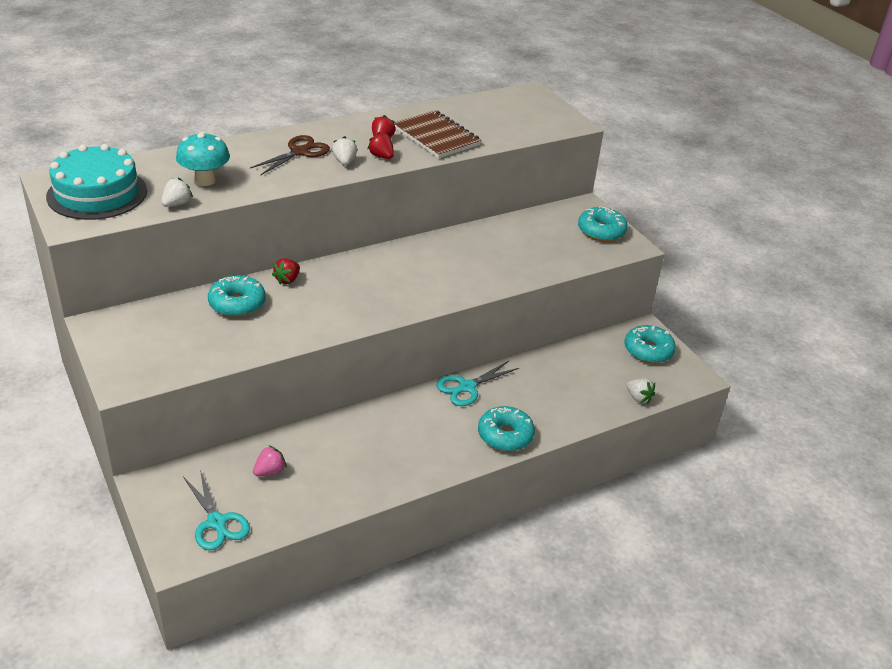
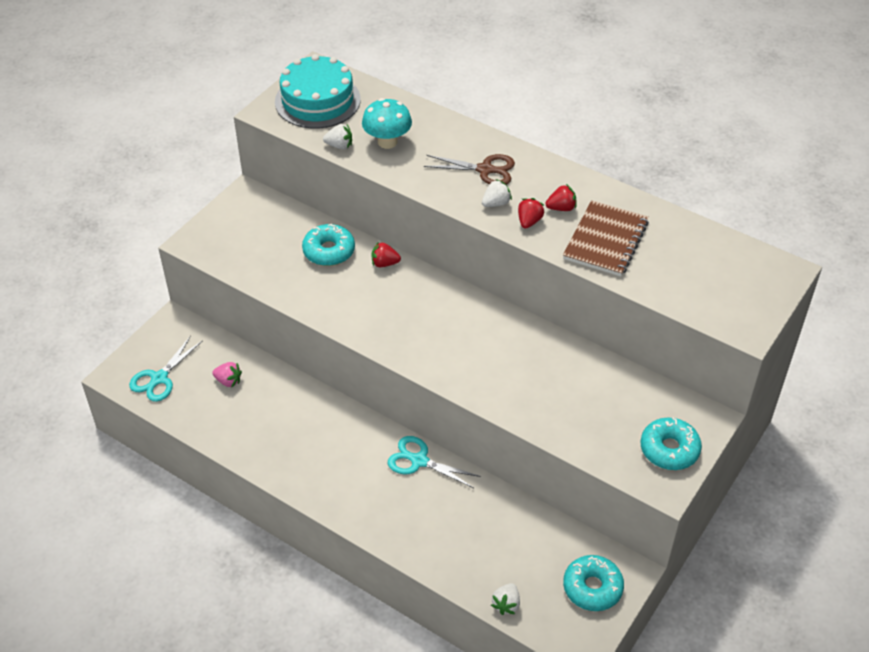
camera: 65 degrees right, 10 degrees up
turquoise donut [478,406,535,451] -> none

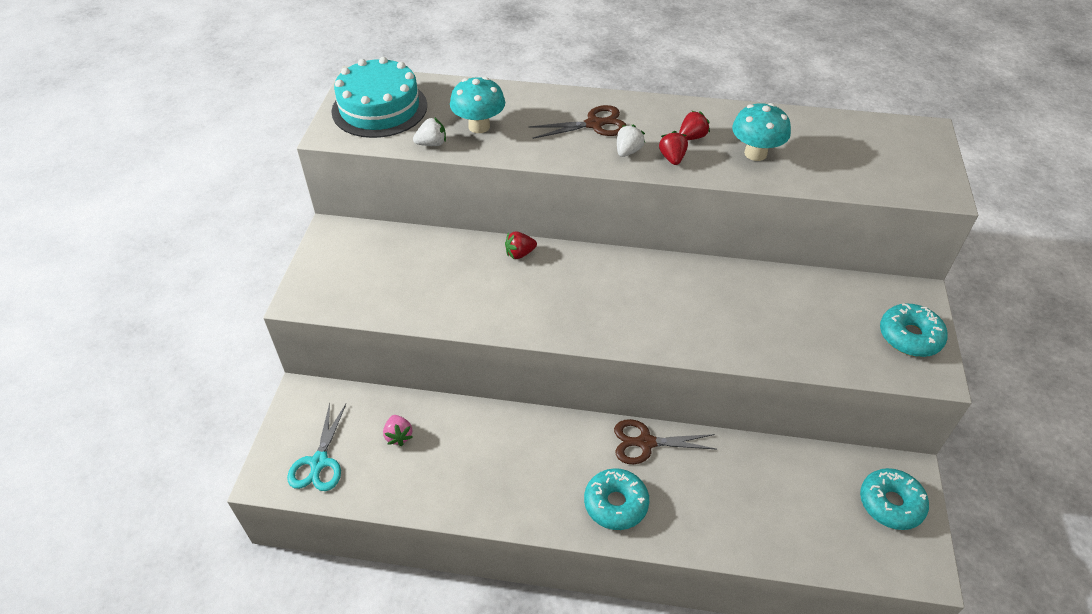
camera: 25 degrees left, 0 degrees up
pink strawberry [212,362,242,387] -> pink strawberry turned 75 degrees clockwise [383,415,412,446]
turquoise donut [302,224,355,266] -> turquoise donut moved to [584,468,649,530]
turquoise scissors [388,436,481,488] -> brown scissors [614,419,716,464]
white strawberry [491,583,520,615] -> none
brown notebook [563,200,649,276] -> turquoise mushroom [732,103,791,161]

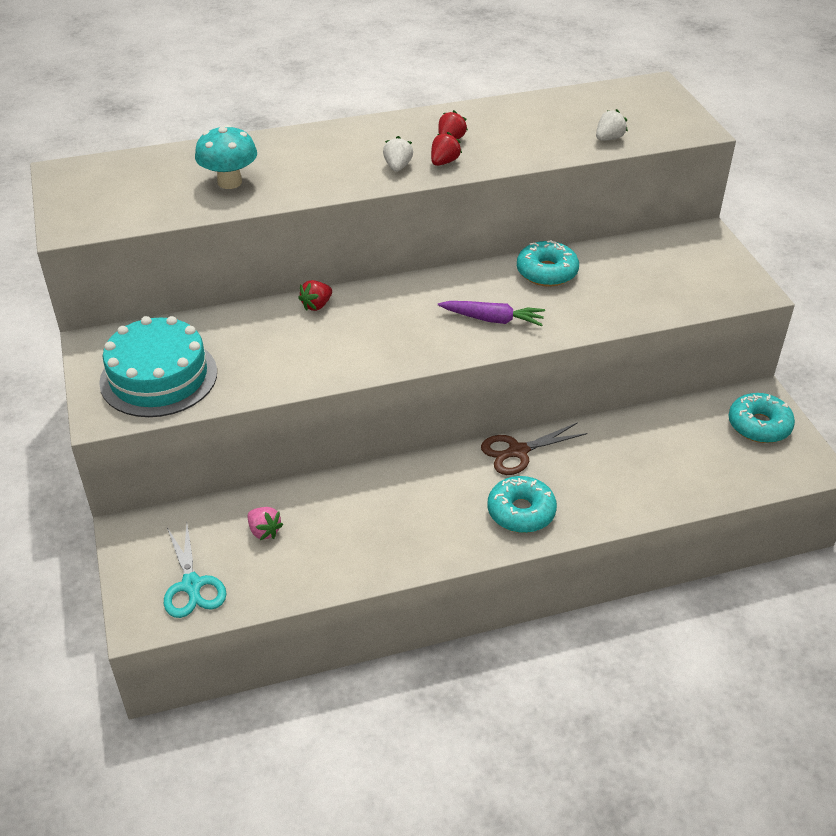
camera: 25 degrees left, 5 degrees down
turquoise cake [331,57,427,138] -> turquoise cake moved to [99,316,217,417]
white strawberry [413,117,446,146] -> white strawberry moved to [596,109,628,141]
brown scissors [529,105,627,139] -> none
red strawberry [659,131,688,165] -> red strawberry turned 60 degrees clockwise [431,132,462,166]
turquoise mushroom [732,103,791,161] -> none
turquoise donut [880,303,948,357] -> turquoise donut moved to [517,240,579,287]
none -> purple carrot [438,301,545,326]

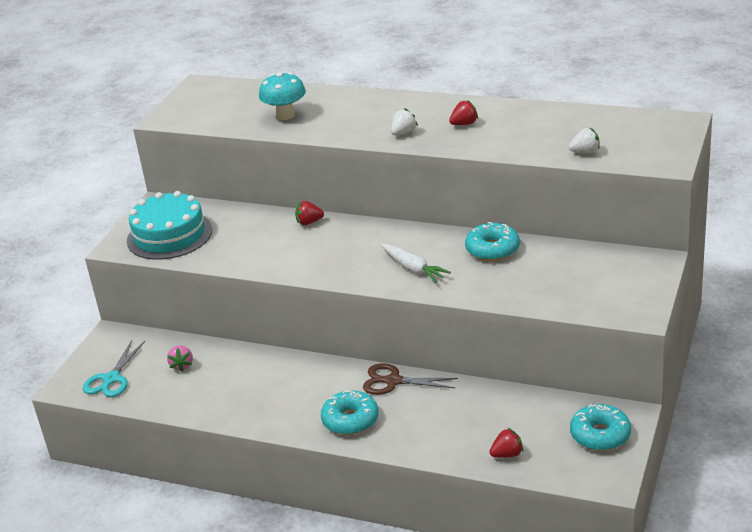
camera: 40 degrees right, 10 degrees down
red strawberry [431,132,462,166] -> red strawberry moved to [489,428,523,458]
purple carrot [438,301,545,326] -> white carrot [381,244,451,283]

